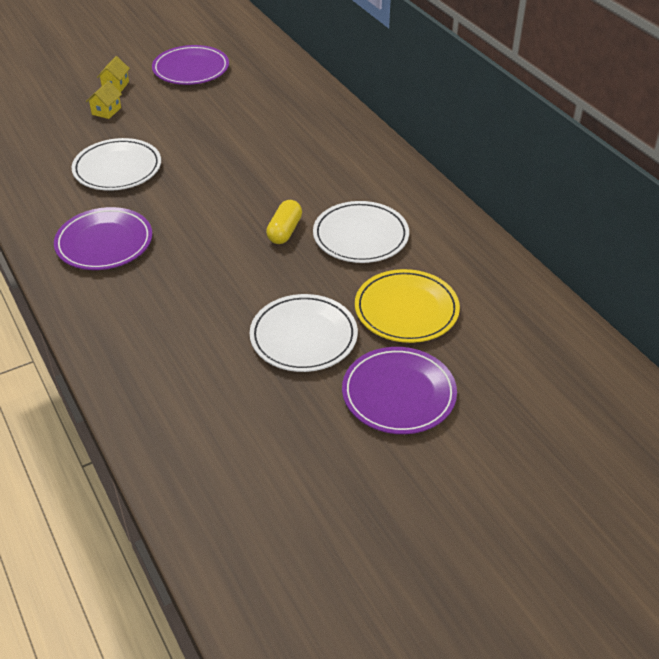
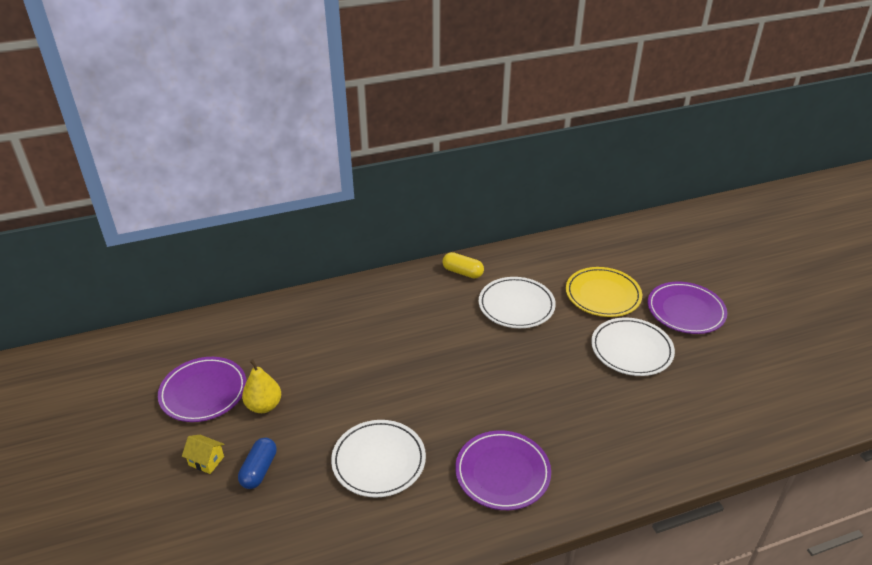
camera: 80 degrees left, 5 degrees down
yellow house [86,81,122,119] -> blue capsule [238,438,277,489]
yellow capsule [266,200,302,244] -> yellow capsule moved to [443,252,484,278]
none -> yellow pear [242,359,281,413]

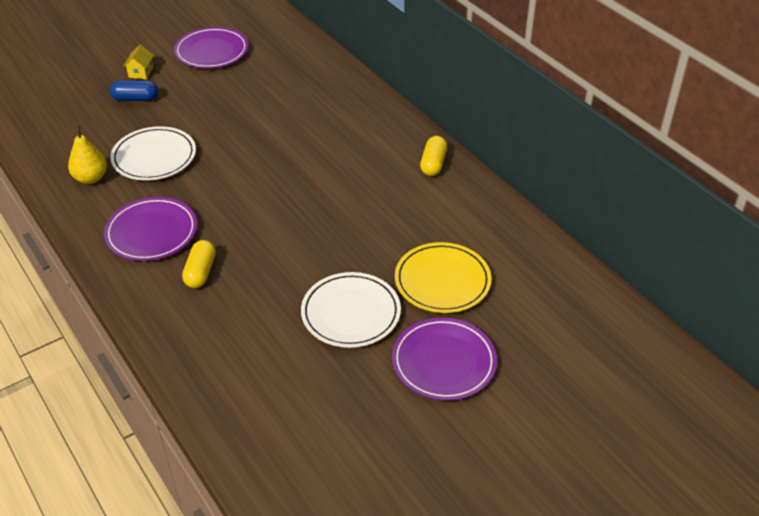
camera: 75 degrees right, 5 degrees up
yellow pear [242,359,281,413] -> yellow pear moved to [68,126,107,184]
white plate [479,277,556,328] -> none
none -> yellow capsule [182,240,216,288]

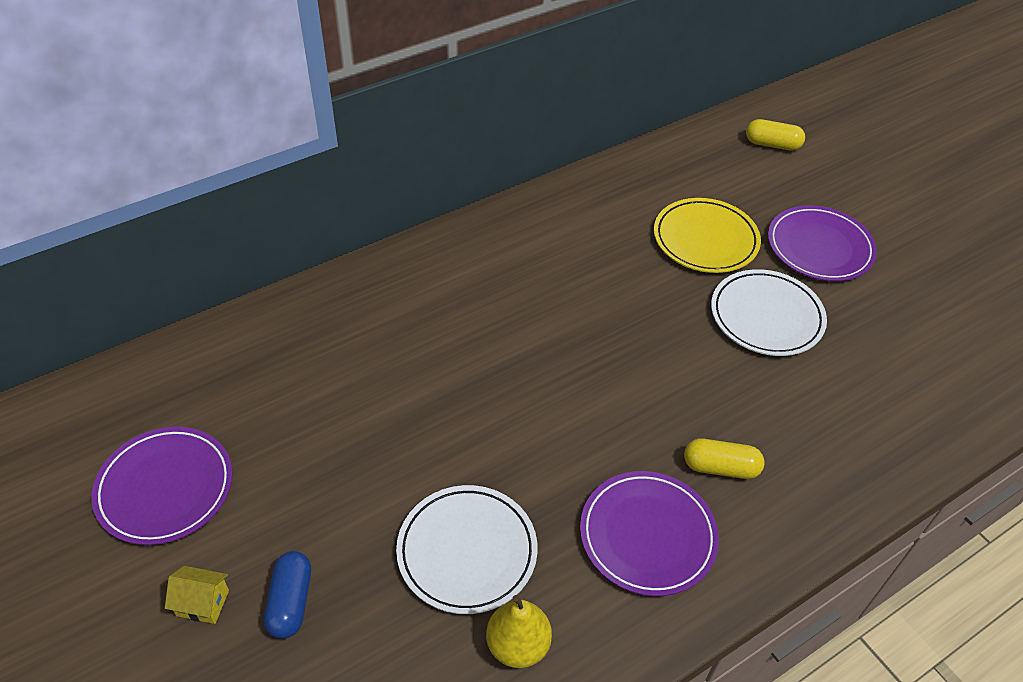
camera: 90 degrees left, 5 degrees up
yellow capsule [420,136,447,176] -> yellow capsule moved to [746,119,805,150]

